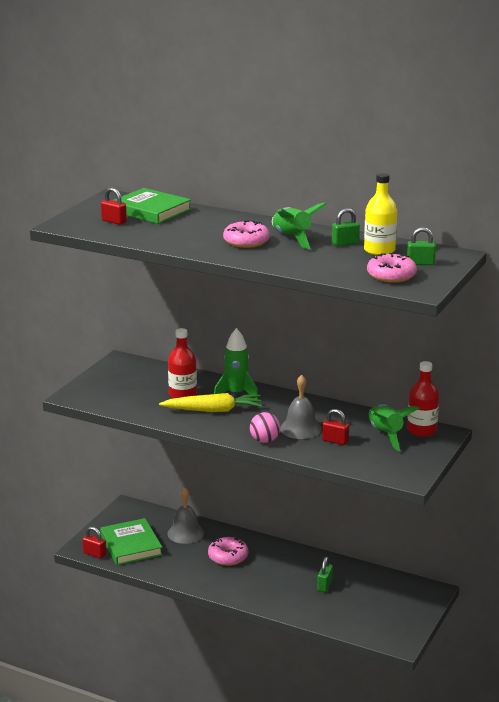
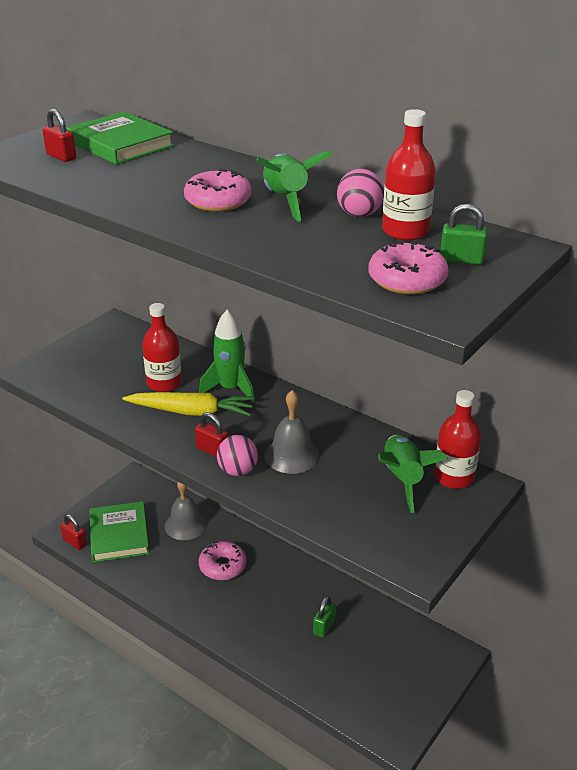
camera: 10 degrees right, 10 degrees up
red padlock [322,409,349,445] -> red padlock moved to [195,412,229,457]
green padlock [332,208,360,246] -> pink ball [337,169,384,217]
yellow bottle [364,173,397,256] -> red bottle [382,109,436,240]

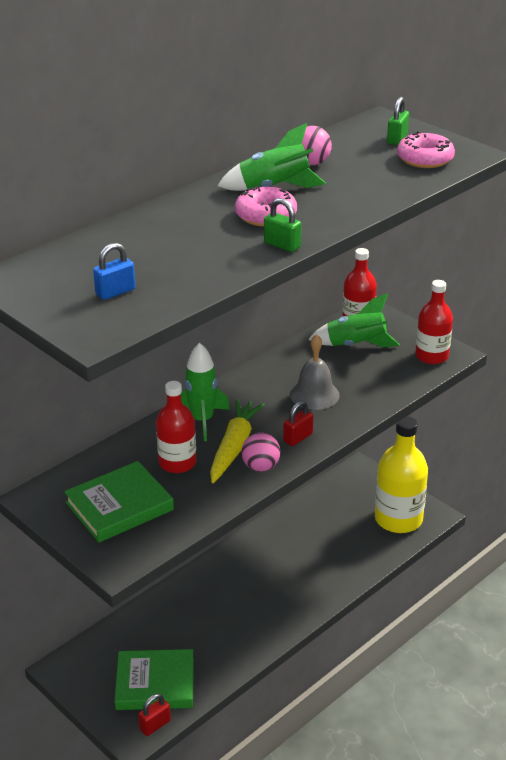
camera: 80 degrees left, 0 degrees up
red padlock [42,109,76,162] -> blue padlock [93,243,135,300]
green book [66,111,174,165] -> green book moved to [64,461,174,542]
grey bell [165,482,207,540] -> none
pink donut [199,541,246,580] -> none
pink ball [217,435,258,476] -> pink ball moved to [241,432,280,472]
green padlock [313,596,336,638] -> green padlock moved to [264,198,301,252]
red bottle [382,109,436,240] -> red bottle moved to [415,280,453,364]
none -> yellow bottle [375,416,428,533]

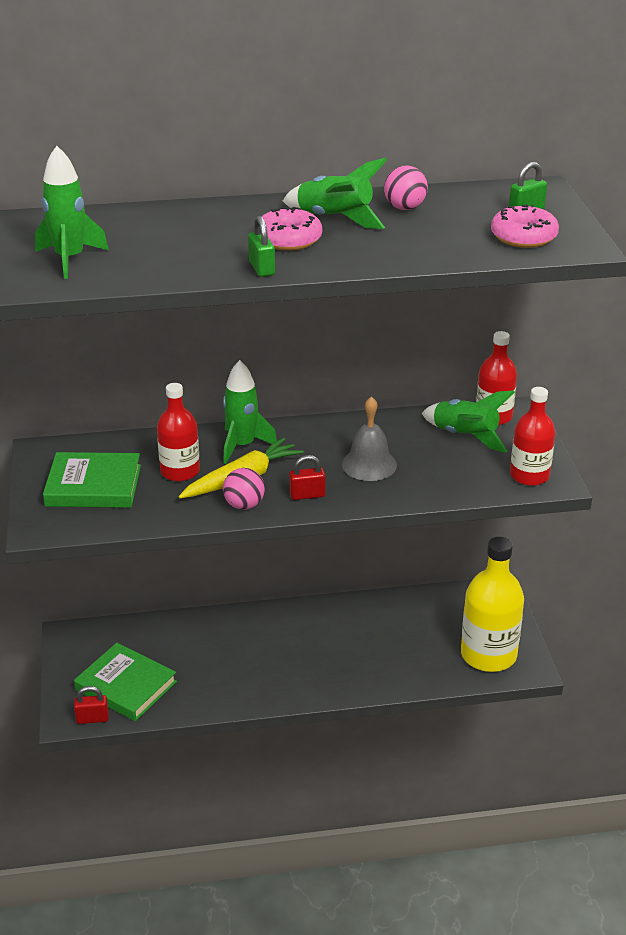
camera: 35 degrees right, 0 degrees up
blue padlock [93,243,135,300] -> green rocket [35,146,109,279]

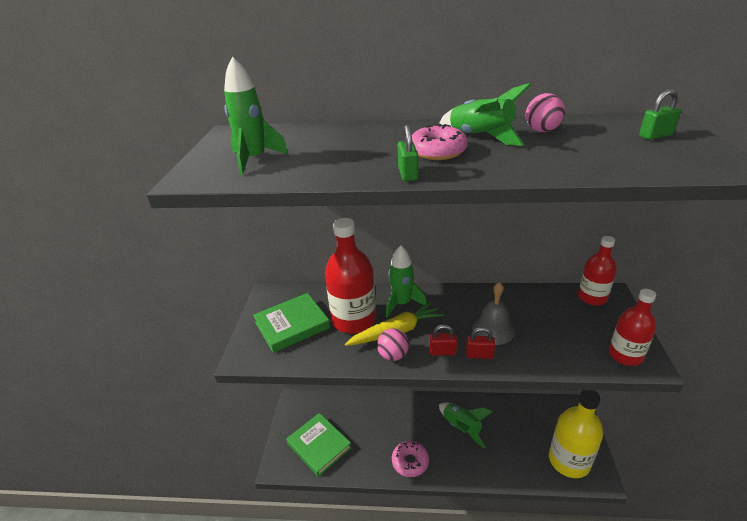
camera: 15 degrees right, 0 degrees up
green book [43,452,141,508] -> green book turned 45 degrees counterclockwise [253,293,330,353]
red padlock [74,686,109,724] -> red padlock moved to [466,327,495,359]
red bottle [157,383,200,481] -> red bottle [325,218,376,334], size x1.59
green rocket [422,391,515,453] -> green rocket moved to [439,402,493,448]
pink donut [491,204,559,248] -> pink donut moved to [392,441,429,477]

